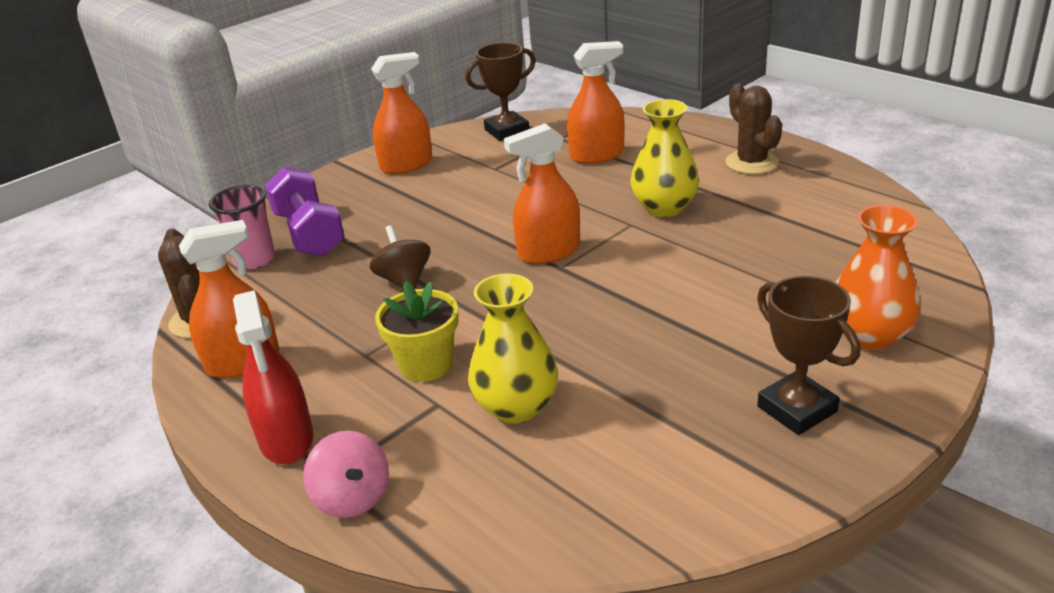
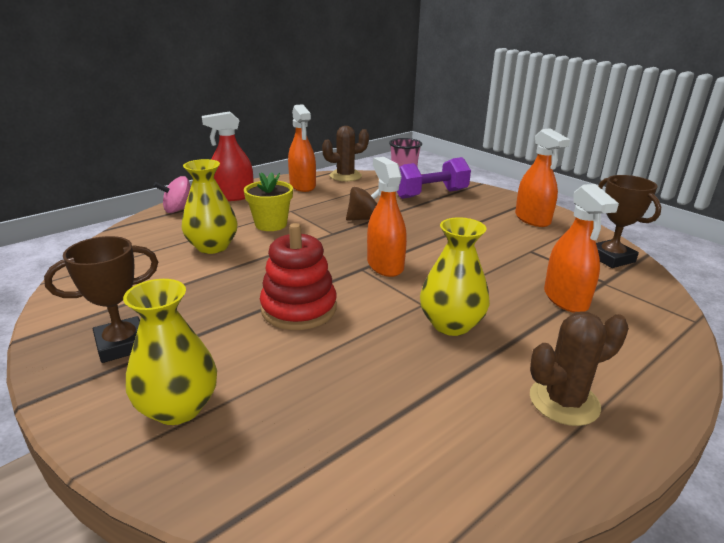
camera: 90 degrees right, 5 degrees down
orange vase [835,205,920,350] -> yellow vase [123,279,217,425]
none -> red stacking toy [260,223,337,330]

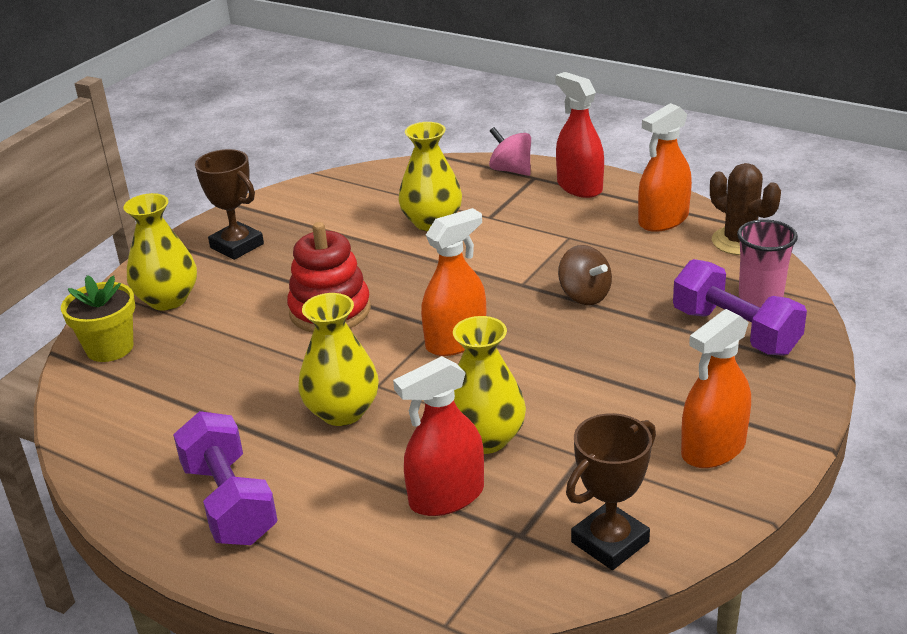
camera: 75 degrees right, 5 degrees up
yellow flower pot [244,172,293,231] -> yellow flower pot moved to [61,275,135,362]
brown cactus [530,312,629,426] -> purple dumbbell [173,411,278,545]
orange spray bottle [544,184,619,313] -> red spray bottle [393,356,484,516]
none -> yellow vase [453,316,526,454]

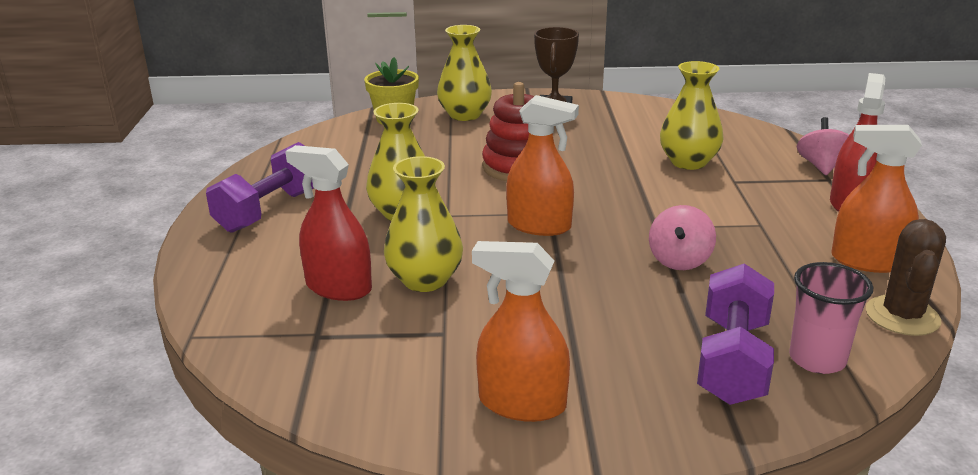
camera: 55 degrees right, 5 degrees down
brown spinning top [558,245,612,305] -> pink spinning top [649,205,716,270]
brown trophy [566,413,656,570] -> none

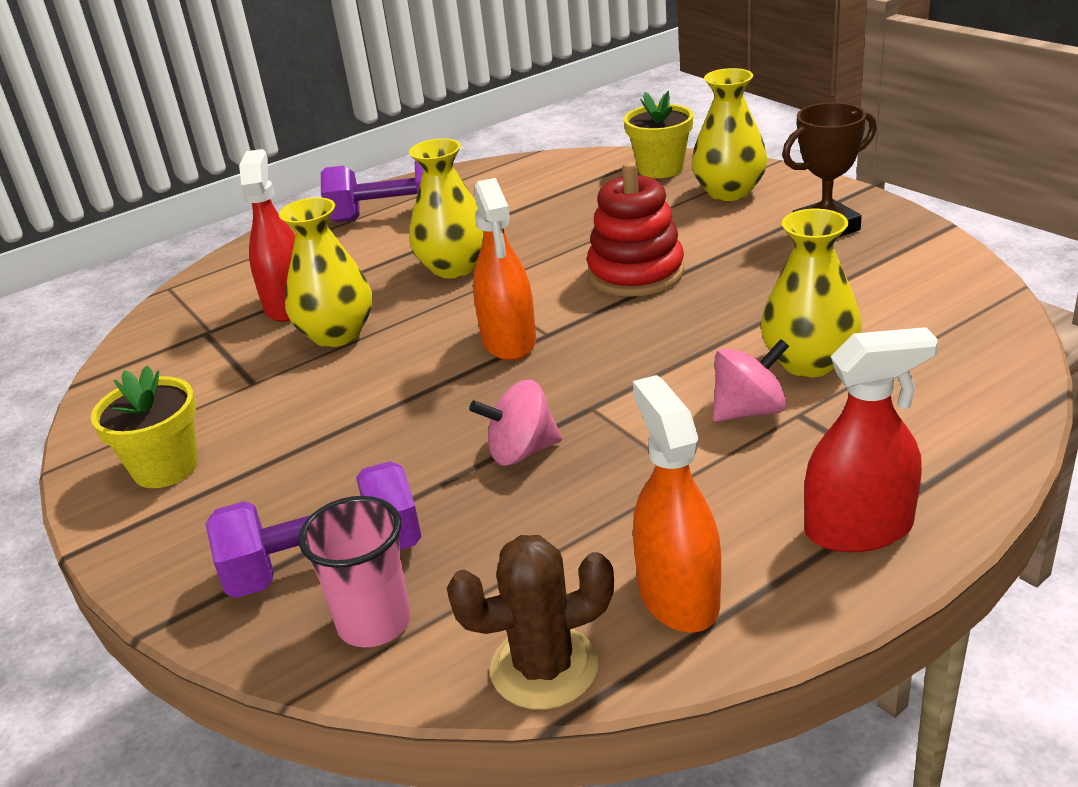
camera: 60 degrees right, 5 degrees up
orange spray bottle [472,241,570,422] -> yellow flower pot [91,366,198,488]
pink spinning top [797,117,849,175] -> pink spinning top moved to [713,339,789,422]

